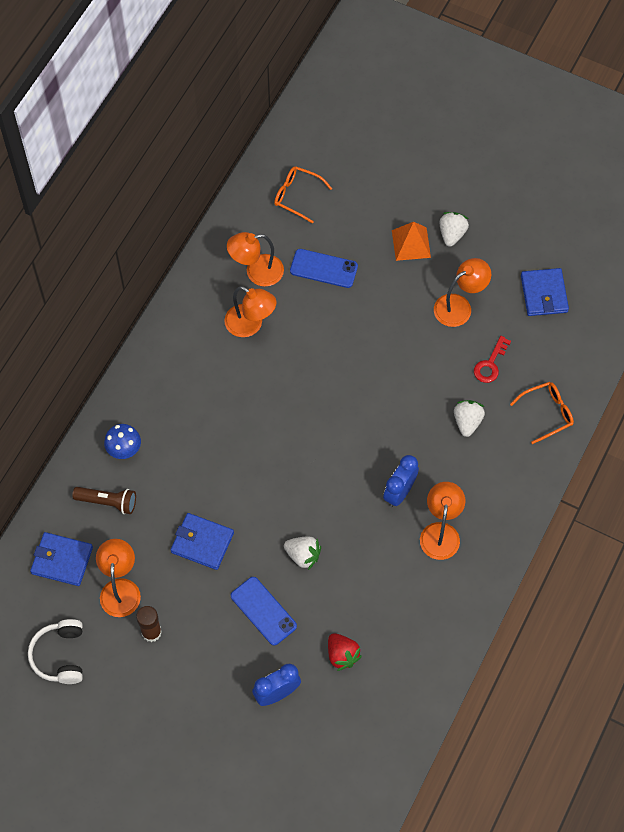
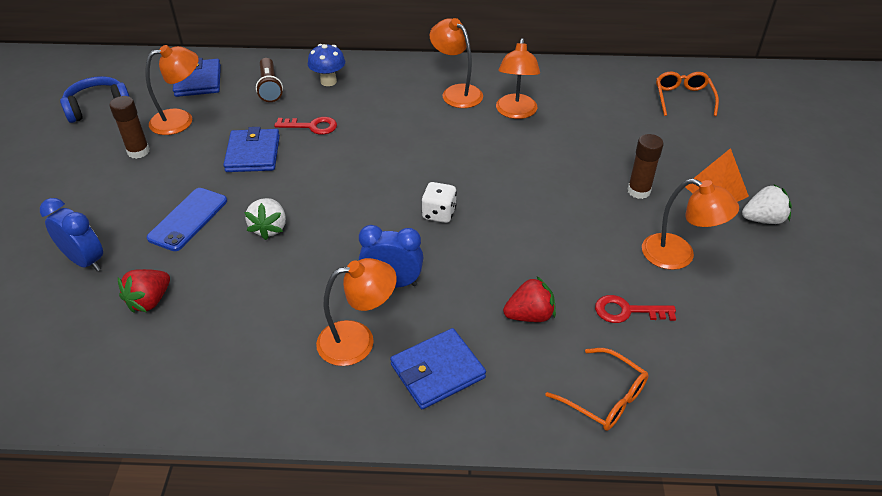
camera: 65 degrees right, 20 degrees down
white headphones [28,619,83,684] -> blue headphones [60,76,130,123]
orange lamp [227,232,284,287] -> orange lamp moved to [430,18,483,108]
blue phone [290,249,358,288] -> none
white strawberry [454,400,485,437] -> red strawberry [503,276,556,322]
blue wallet [521,268,569,316] -> blue wallet moved to [390,328,486,409]
none -> red key [274,117,337,135]
none -> white dice [422,182,457,223]
none -> brown glue stick [627,134,664,199]

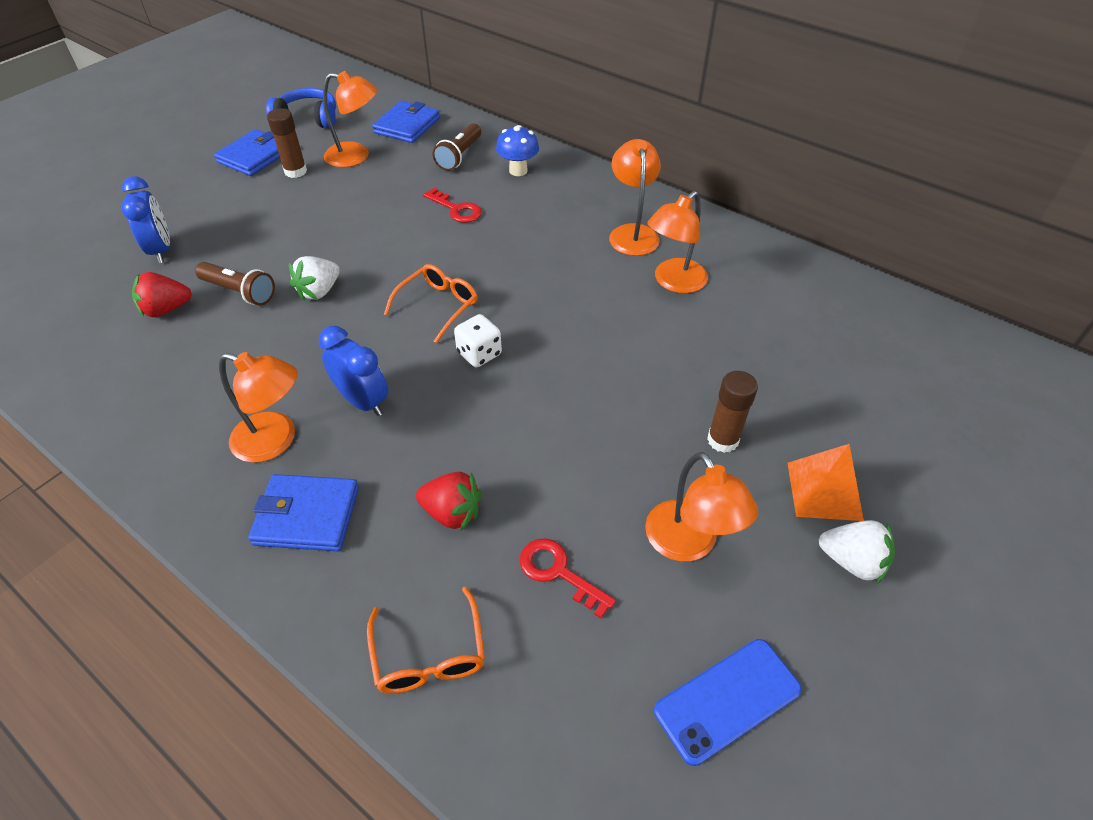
camera: 35 degrees right, 5 degrees up
blue phone [147,188,227,251] -> blue phone moved to [654,639,802,766]
blue wallet [223,127,280,172] -> blue wallet moved to [214,129,280,176]
orange glasses [656,72,719,116] -> orange glasses moved to [384,264,477,343]
none -> brown flashlight [195,262,275,306]

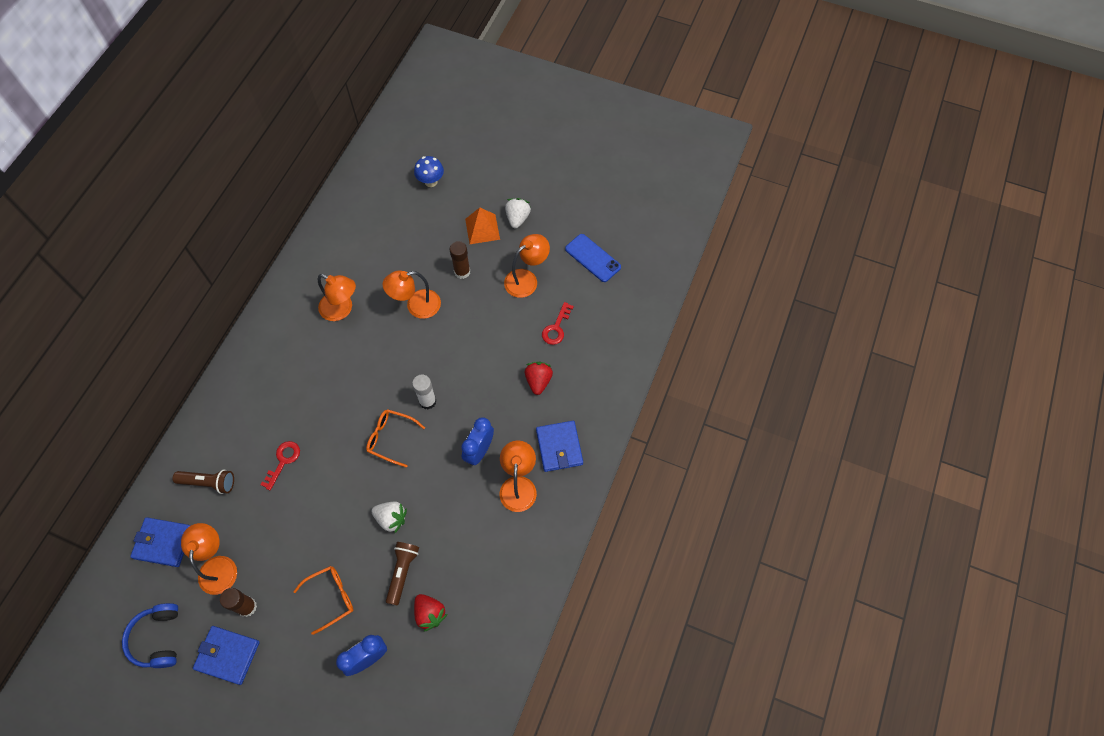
camera: 105 degrees left, 15 degrees up
orange glasses [367,586,485,694] -> orange glasses moved to [293,566,353,635]
white dice [454,314,502,367] -> white glue stick [412,375,436,409]
blue mushroom [496,125,539,176] -> blue mushroom moved to [414,156,444,187]
orange lamp [609,139,661,256] -> orange lamp moved to [383,271,441,319]

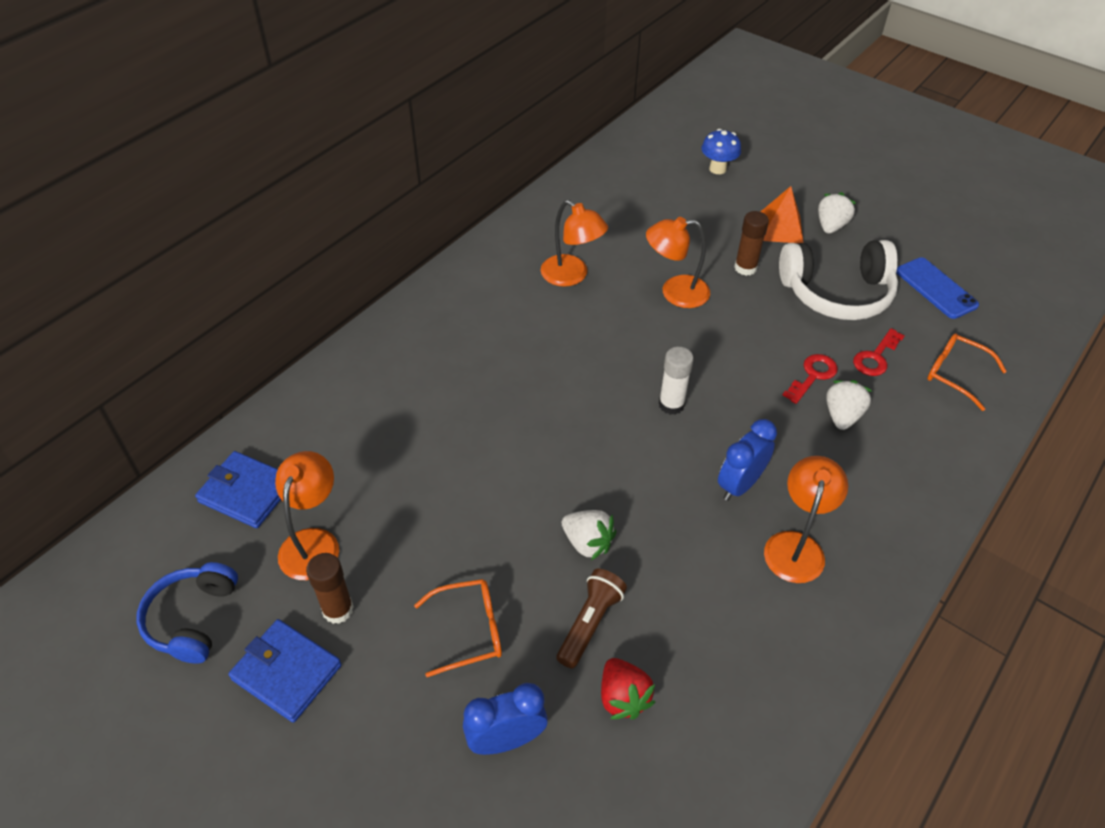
camera: 15 degrees right, 15 degrees down
brown flashlight [173,470,234,494] -> none
red key [260,441,300,490] -> red key moved to [782,354,838,404]
orange glasses [366,409,425,468] -> orange glasses moved to [927,334,1007,411]
orange lamp [504,234,550,298] -> white headphones [779,240,898,320]
red strawberry [525,362,553,395] -> white strawberry [826,380,872,430]
blue wallet [536,421,583,472] -> none

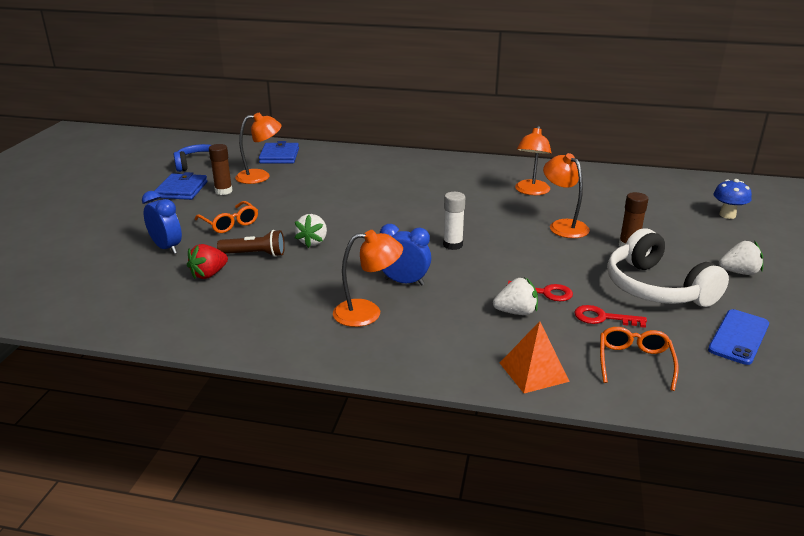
camera: 65 degrees right, 20 degrees down
orange pyramid [761,186,804,243] -> orange pyramid moved to [500,321,570,393]

